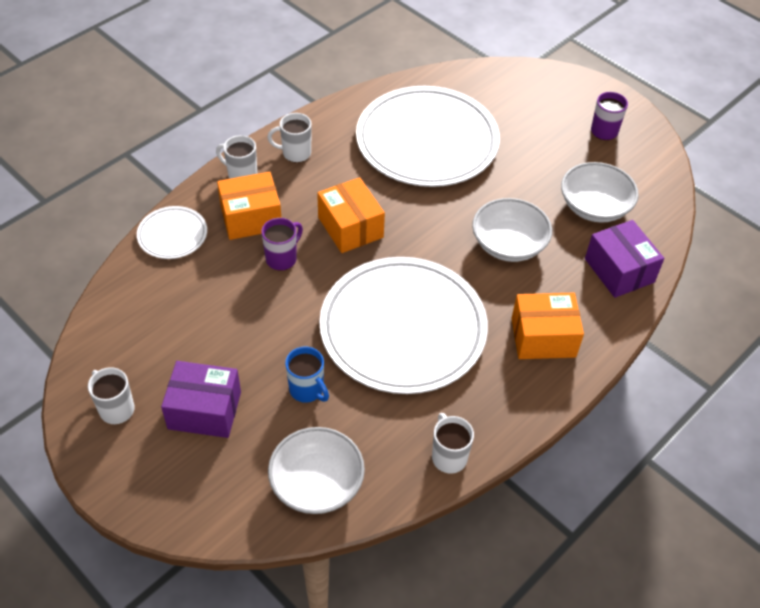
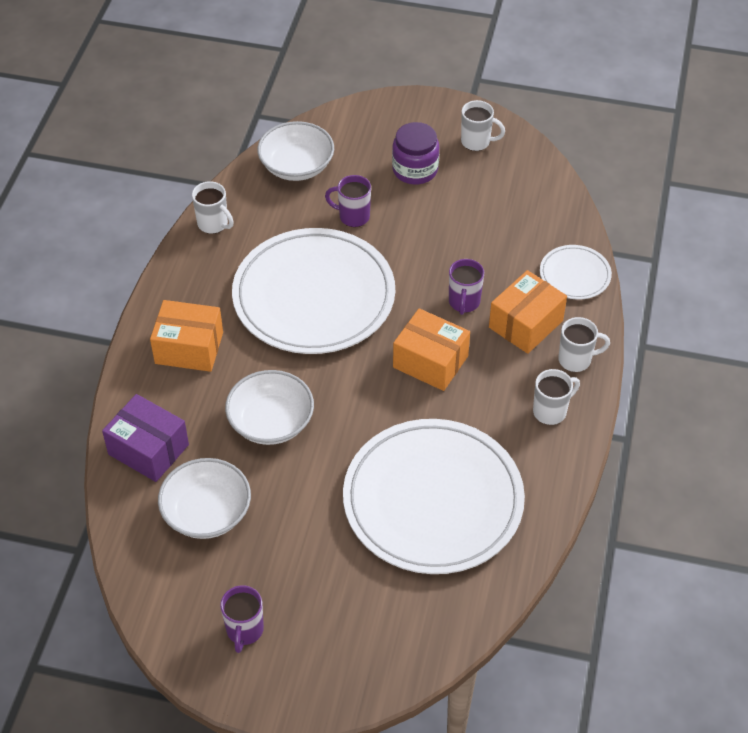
camera: 150 degrees right, 0 degrees up
purple box [161,361,241,438] -> purple jar [392,122,439,184]
blue mug [285,346,329,403] -> purple mug [325,175,371,227]
orange box [512,293,584,359] -> orange box turned 45 degrees clockwise [150,300,223,372]

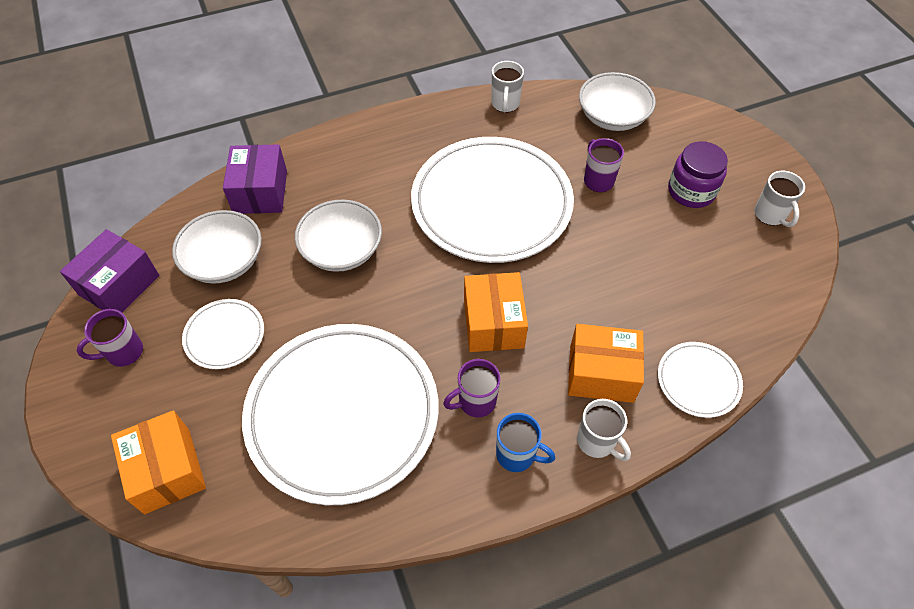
camera: 55 degrees right, 5 degrees up
orange box [150,300,223,372] -> orange box moved to [111,410,206,514]
purple mug [449,259,484,315] -> purple mug moved to [443,359,501,418]
white mug [533,369,580,425] -> blue mug [496,413,555,472]
none -> purple box [60,229,160,313]
none -> white plate [182,299,264,369]

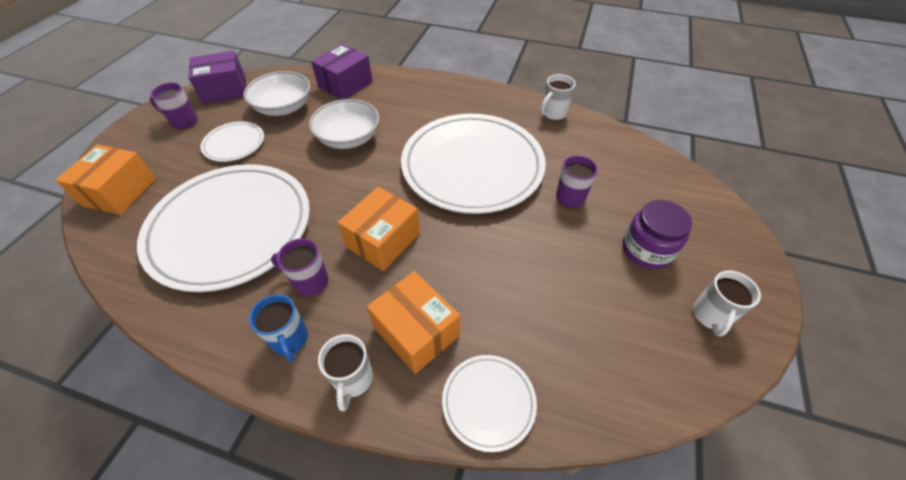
camera: 40 degrees right, 5 degrees down
white bowl [579,72,656,131] -> none

